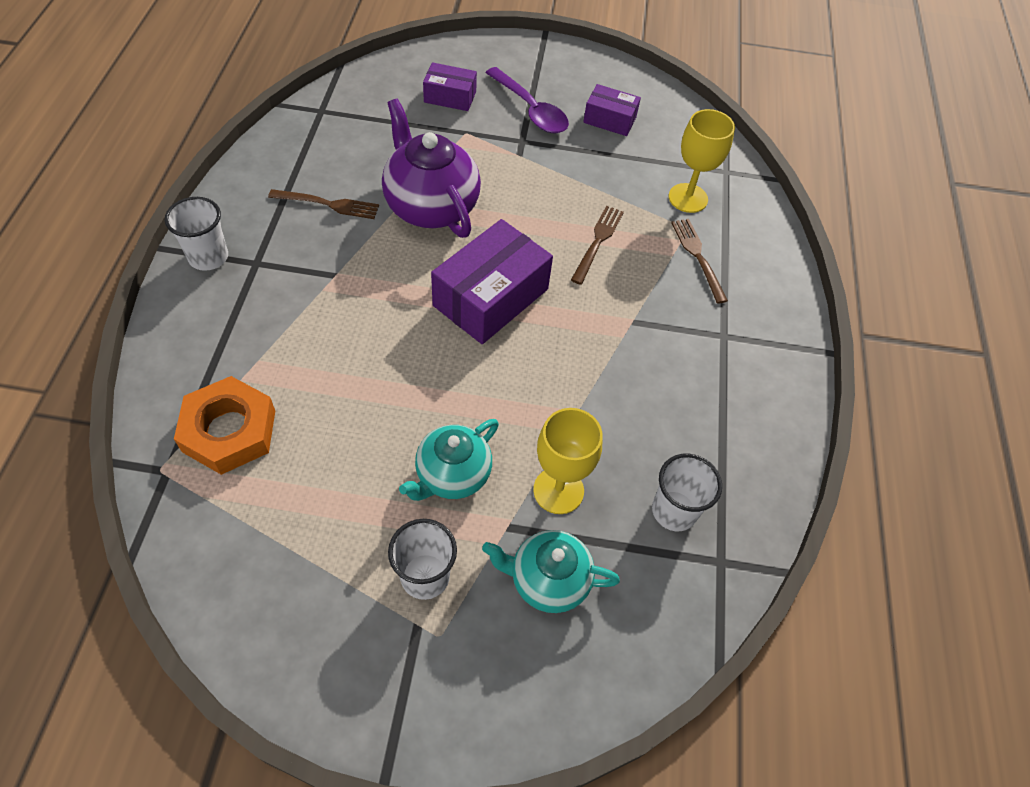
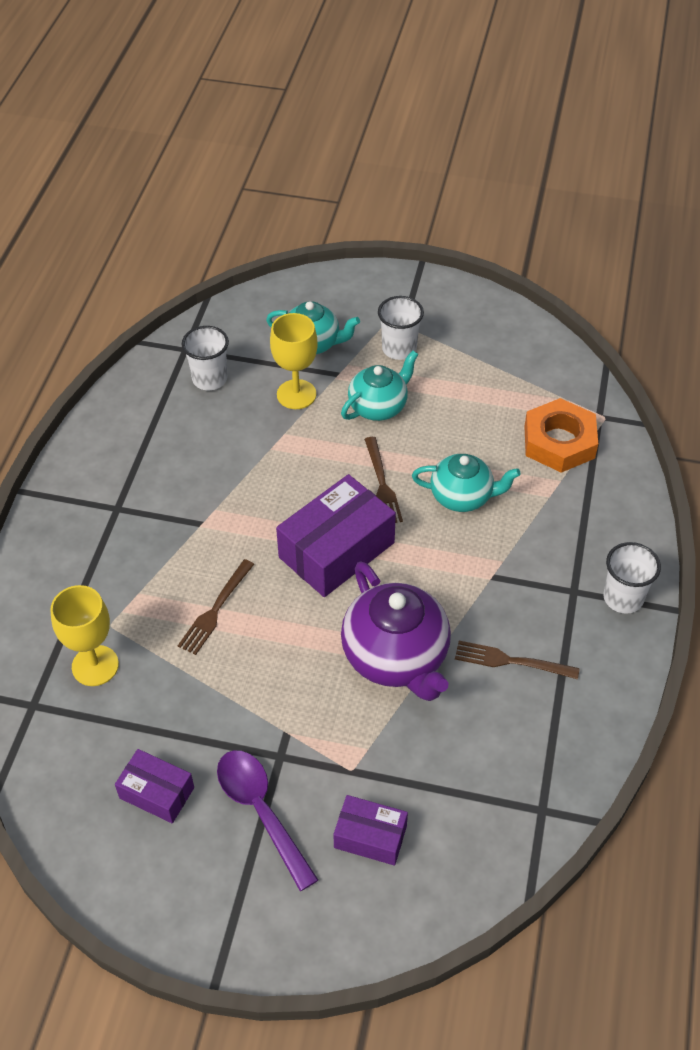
camera: 170 degrees left, 5 degrees down
brown fork [671,219,728,304] -> brown fork moved to [364,437,403,523]
none -> turquoise teapot [412,454,521,512]

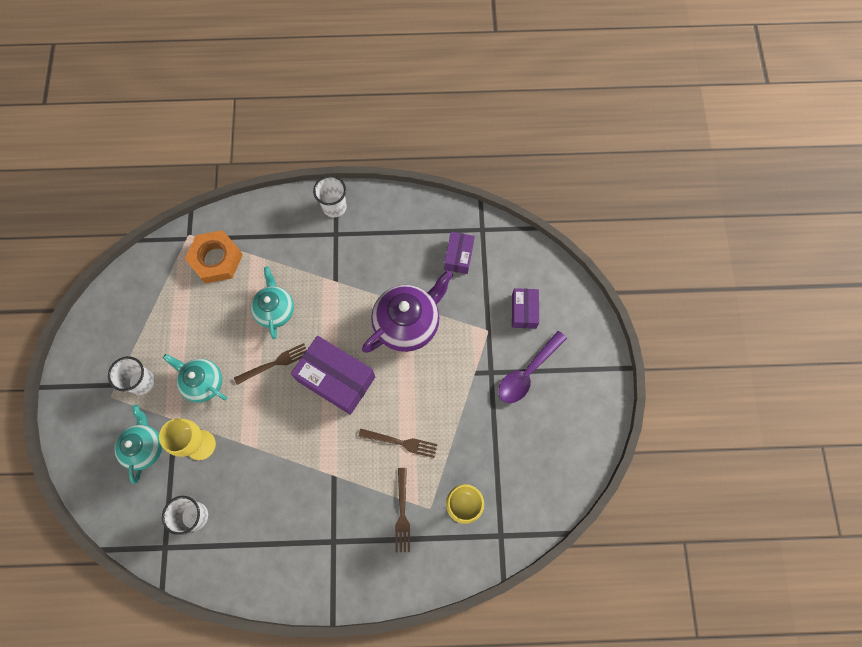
camera: 105 degrees left, 20 degrees up
purple box [115,749,194,823] -> purple box moved to [444,232,475,274]
brown fork [455,641,580,679] -> brown fork moved to [395,468,410,552]

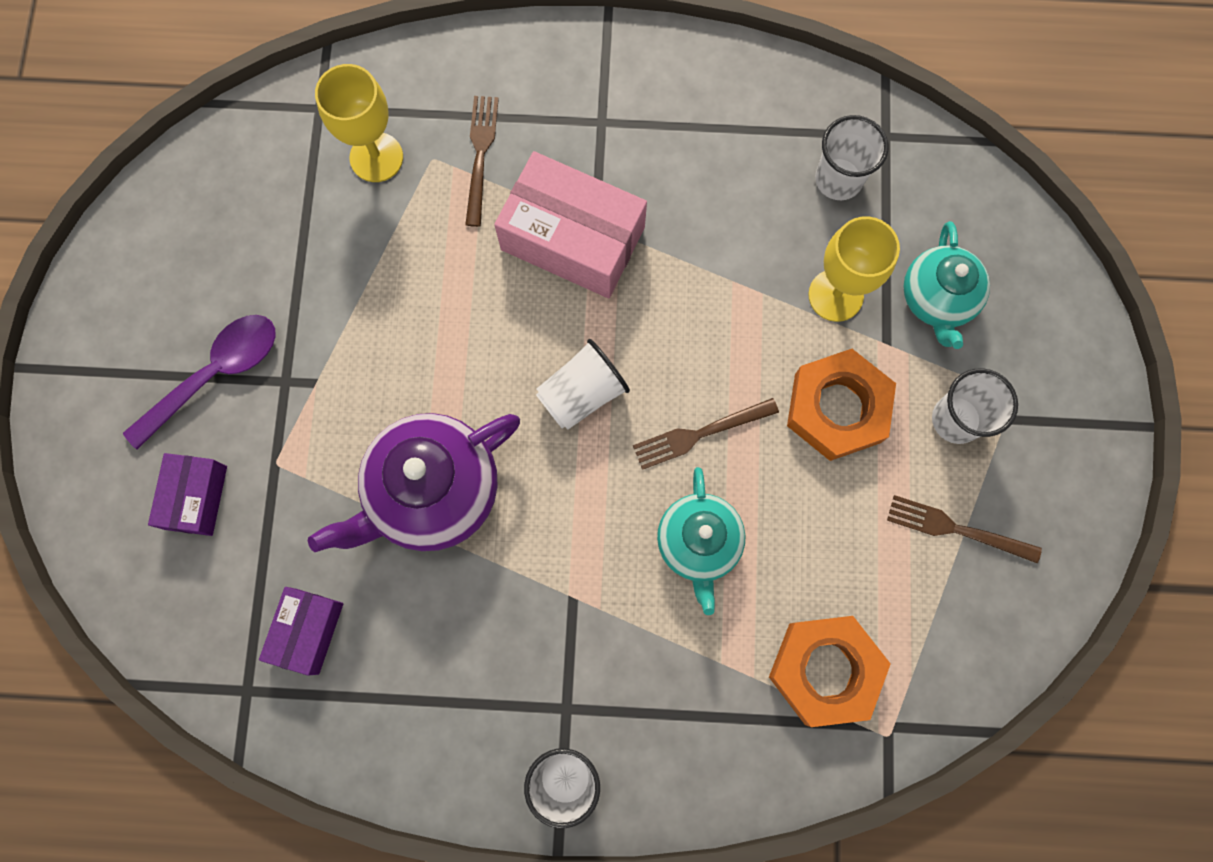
camera: 175 degrees left, 5 degrees up
turquoise teapot [163,354,227,402] -> orange nut [787,349,896,461]
purple box [291,336,375,415] -> white cup [536,339,630,430]
brown fork [358,429,438,458] -> brown fork moved to [887,495,1042,563]
none -> pink box [494,151,647,298]

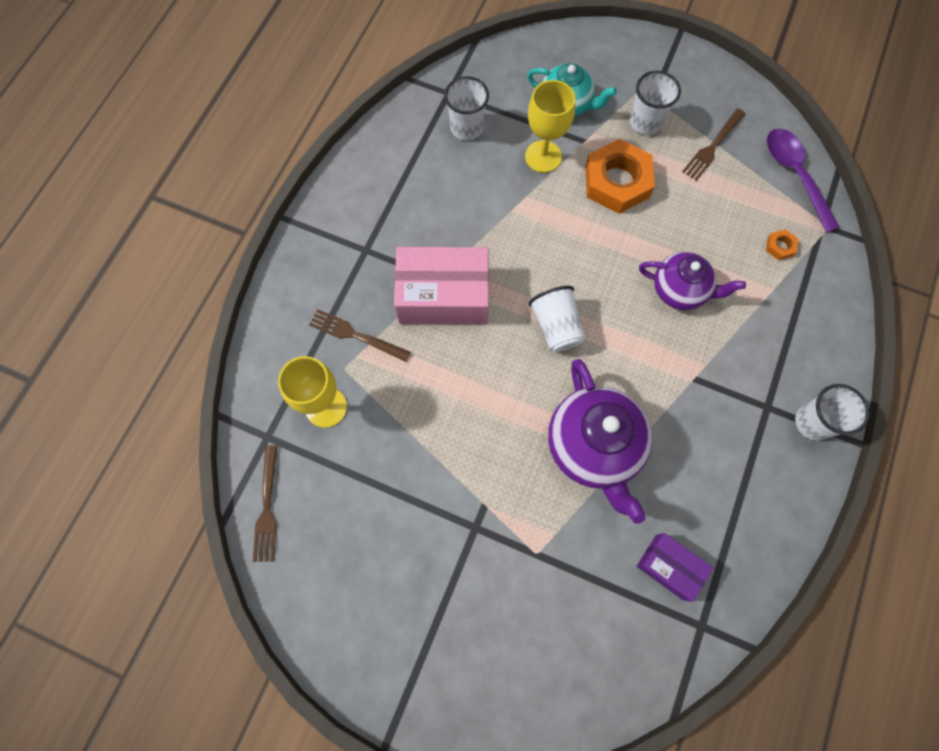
camera: 70 degrees left, 5 degrees down
purple spoon [123,315,276,450] -> purple spoon moved to [767,129,839,233]
purple box [148,453,227,536] -> none
pink box [494,151,647,298] -> pink box turned 45 degrees clockwise [394,247,489,324]
brown fork [633,398,779,470] -> brown fork moved to [253,445,277,562]
turquoise teapot [657,467,746,615] -> purple teapot [639,252,746,310]
orange nut [769,616,891,727] -> orange nut [766,229,798,260], size x0.42

